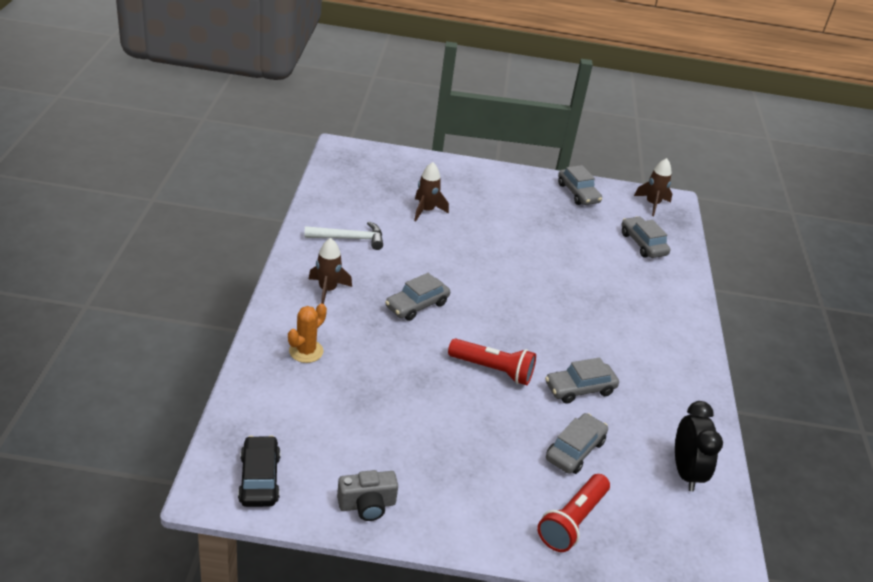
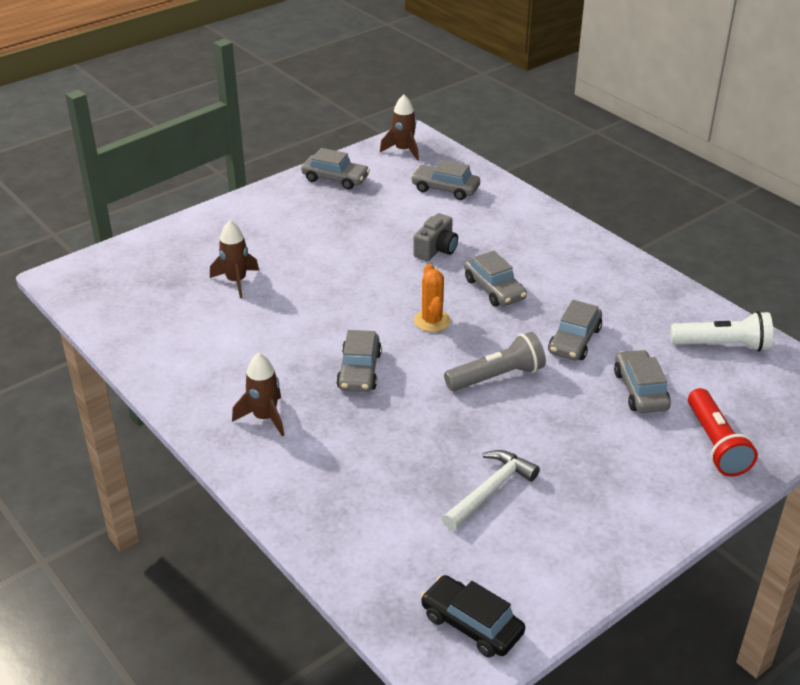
camera: 40 degrees left, 0 degrees up
orange cactus [288,303,327,363] -> orange cactus moved to [414,264,451,332]
white hammer [304,222,383,250] -> white hammer moved to [442,450,540,530]
grey camera [337,470,398,521] -> grey camera moved to [413,213,458,261]
red flashlight [448,338,536,385] -> grey flashlight [444,332,546,391]
black clock [675,401,723,491] -> white flashlight [670,311,773,351]
none -> grey car [464,251,527,307]

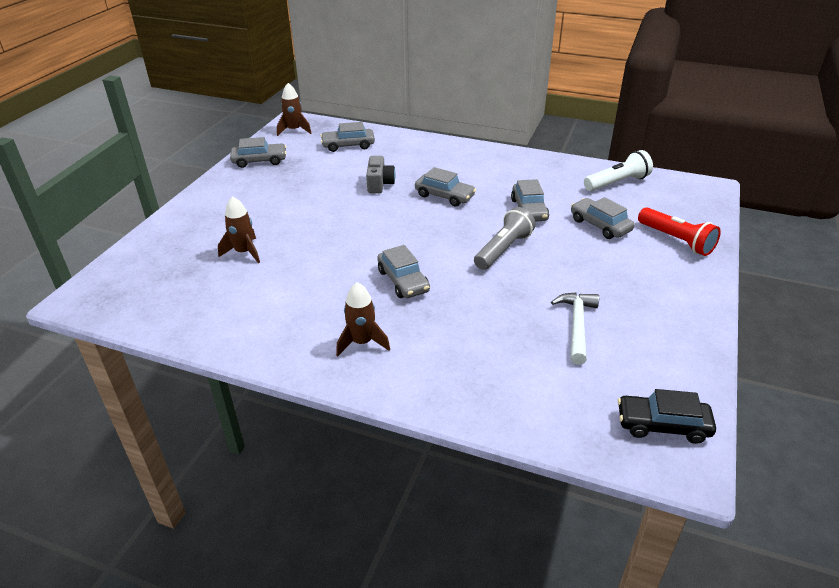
camera: 30 degrees left, 0 degrees up
orange cactus [414,264,451,332] -> none

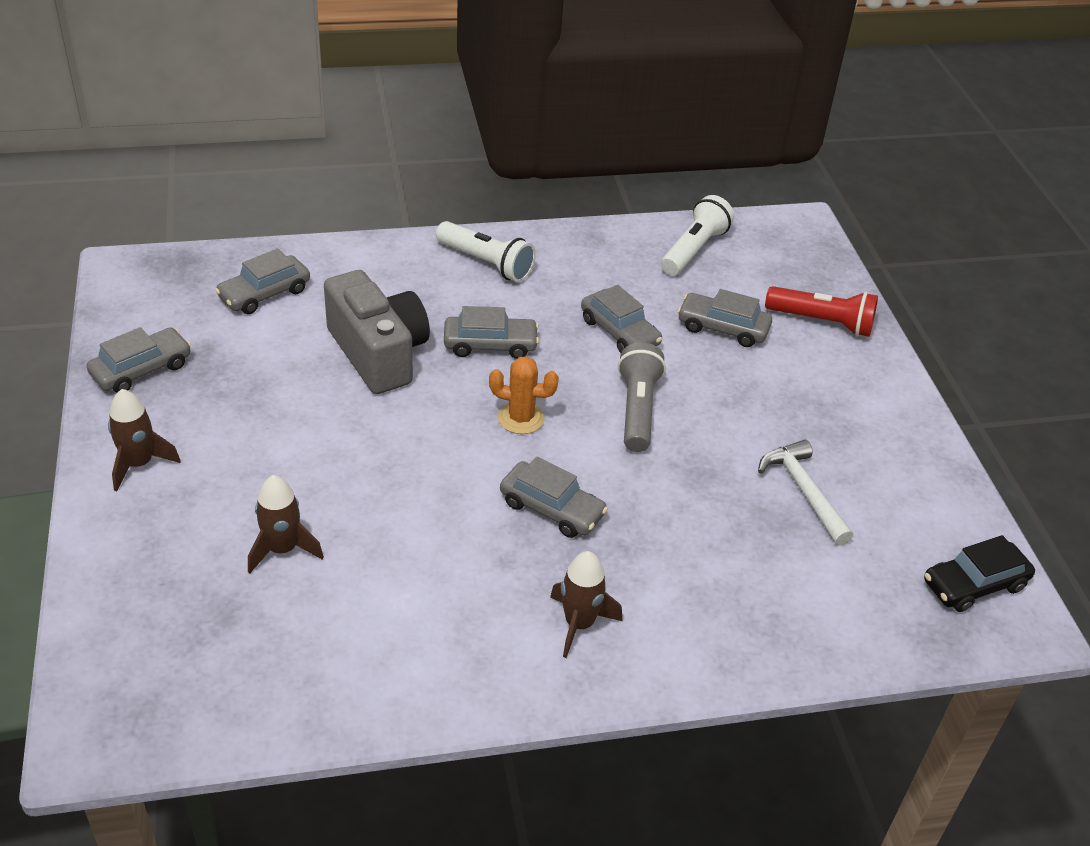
camera: 35 degrees left, 5 degrees up
brown rocket [277,83,311,136] -> brown rocket moved to [108,389,181,491]
grey camera [366,156,395,193] -> grey camera [324,270,430,394], size x1.82
none -> white flashlight [436,221,536,282]
none -> orange cactus [489,356,559,434]

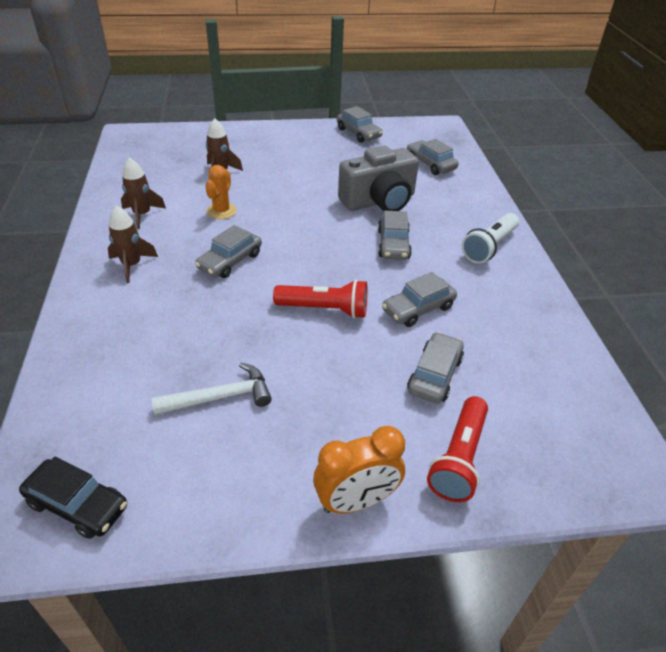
camera: 95 degrees right, 0 degrees up
brown rocket [108,389,181,491] -> brown rocket moved to [121,157,166,229]
orange cactus [489,356,559,434] -> orange cactus moved to [205,165,237,219]
grey flashlight [618,342,666,452] -> red flashlight [273,280,368,319]
white flashlight [661,195,734,276] -> none
black car [924,535,1035,612] -> black car turned 135 degrees clockwise [19,457,127,539]
none -> orange clock [313,426,405,514]

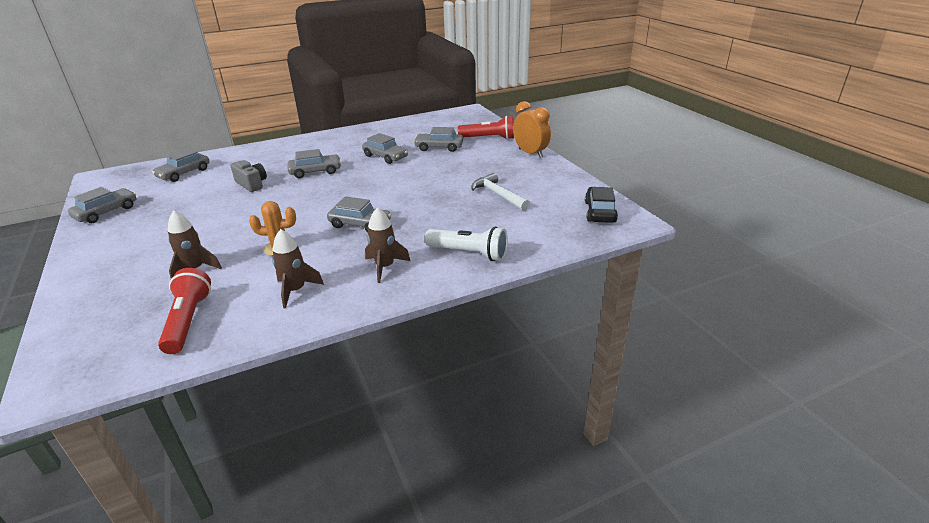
camera: 105 degrees left, 10 degrees down
red flashlight [273,280,368,319] -> red flashlight moved to [158,268,211,354]
grey camera [338,146,419,211] -> grey camera [230,160,267,192], size x0.55
white flashlight [461,213,519,264] -> white flashlight moved to [425,227,508,261]

